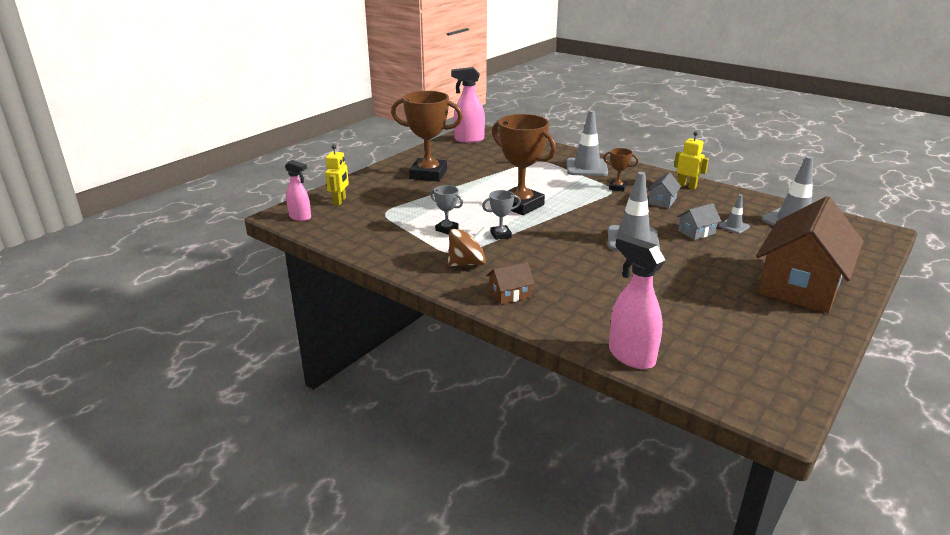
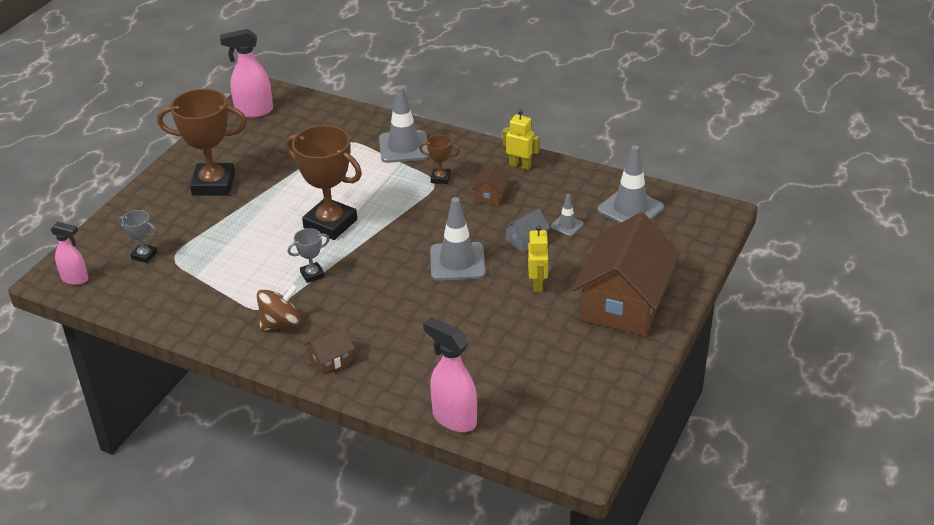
camera: 10 degrees left, 10 degrees up
yellow robot [325,144,349,205] -> yellow robot moved to [528,225,549,292]
grey trophy [430,185,463,235] -> grey trophy moved to [119,210,157,263]
grey house [647,172,681,208] -> brown house [471,162,510,206]

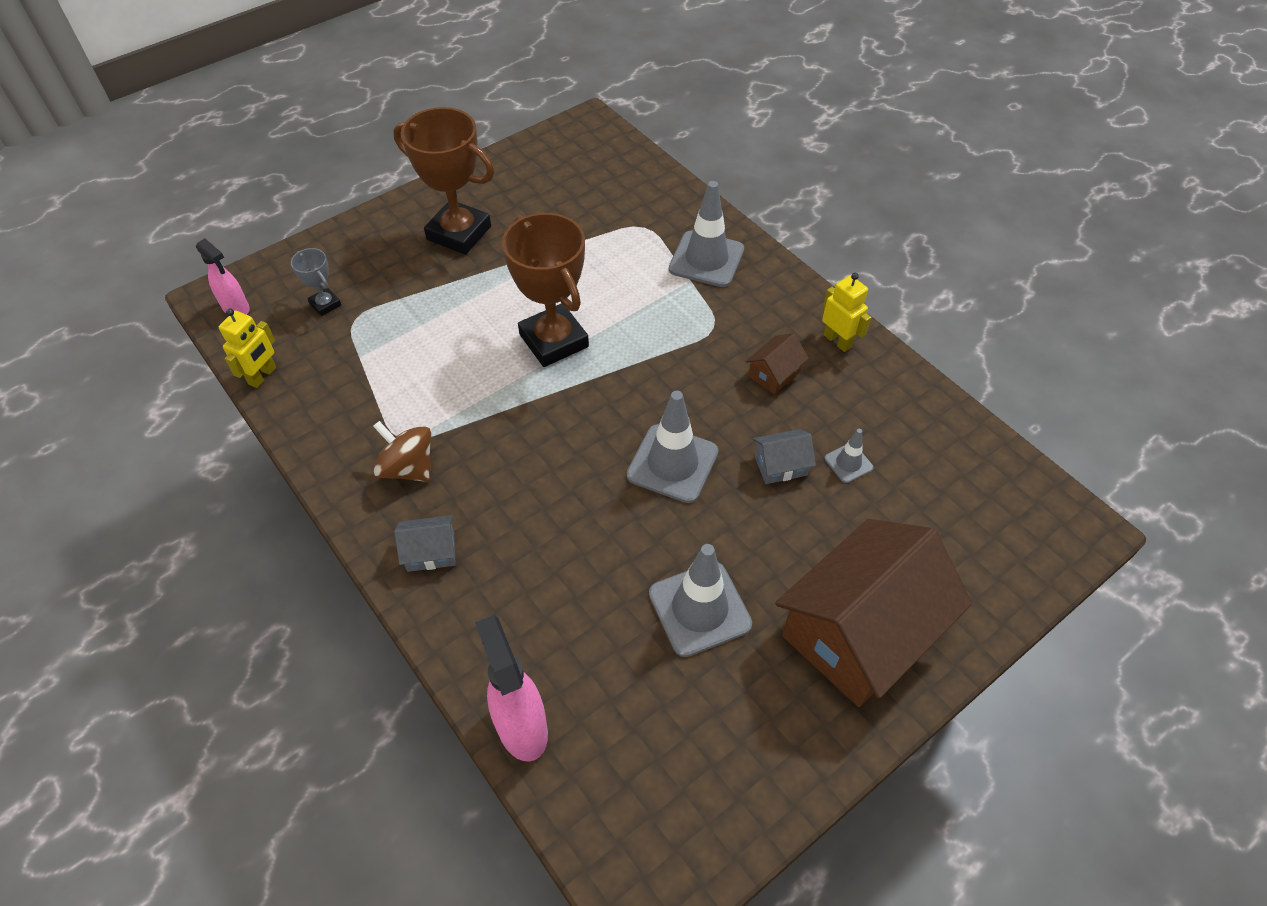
camera: 25 degrees right, 15 degrees up
pink spray bottle [220,29,273,118] -> none
brown spinning top [257,284,301,331] -> brown spinning top turned 135 degrees counterclockwise [373,421,431,482]
grey trophy [288,228,330,283] -> none
brown house [304,326,355,374] -> grey house [394,515,456,572]
brown trophy [419,135,460,184] -> none
yellow robot [528,225,549,292] -> yellow robot moved to [219,308,276,388]
grey traffic cone [597,145,664,223] -> grey traffic cone moved to [649,544,752,657]

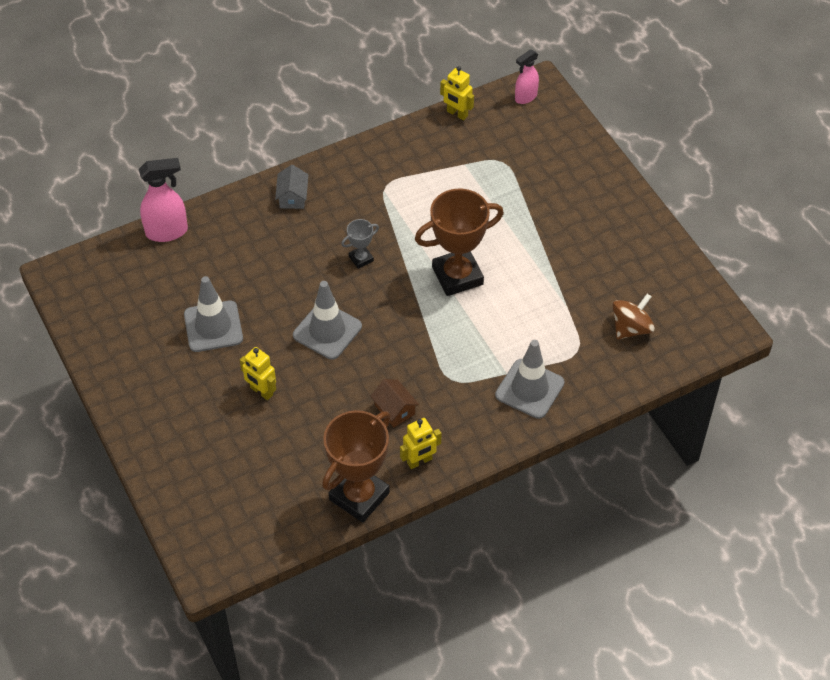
camera: 100 degrees right, 0 degrees up
grey trophy [291,248,341,316] -> grey trophy moved to [341,219,379,269]
brown spinning top [373,421,431,482] -> brown spinning top moved to [613,294,655,340]
brown trophy [393,107,495,255] -> brown trophy moved to [322,410,390,523]
grey house [753,429,816,484] -> none
brown house [775,519,972,707] -> none
grey traffic cone [824,429,873,483] -> none
none -> yellow robot [240,347,276,400]

